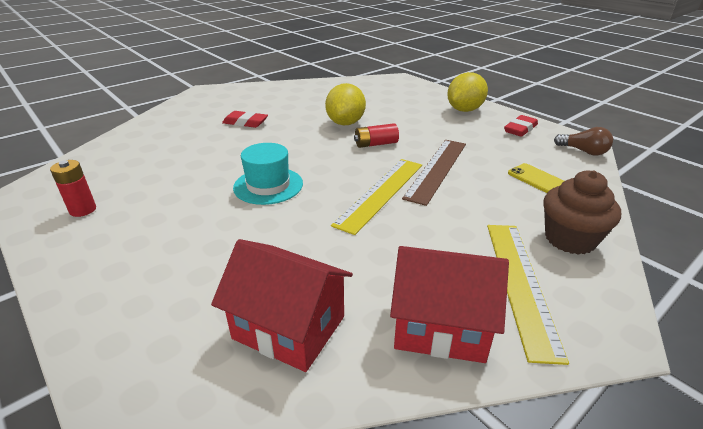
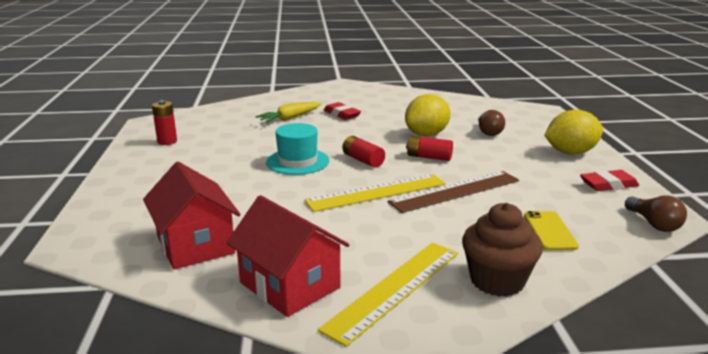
camera: 35 degrees right, 10 degrees down
none -> yellow carrot [255,102,321,123]
none -> red battery [342,136,385,168]
none -> brown light bulb [478,110,505,136]

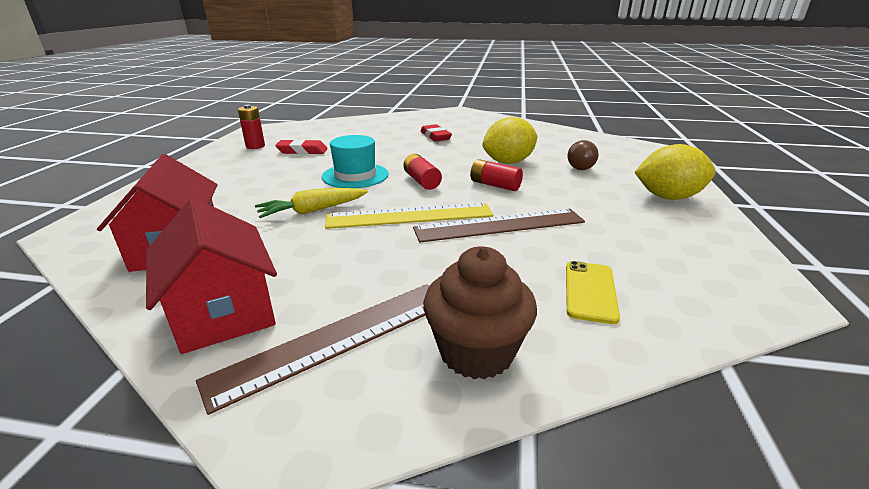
camera: 15 degrees right, 5 degrees up
yellow carrot [255,102,321,123] -> yellow carrot moved to [255,188,368,218]
yellow ruler [318,243,458,347] -> brown ruler [196,284,429,415]
red eraser [580,170,639,191] -> red eraser moved to [275,139,327,154]
brown light bulb [625,195,687,232] -> none

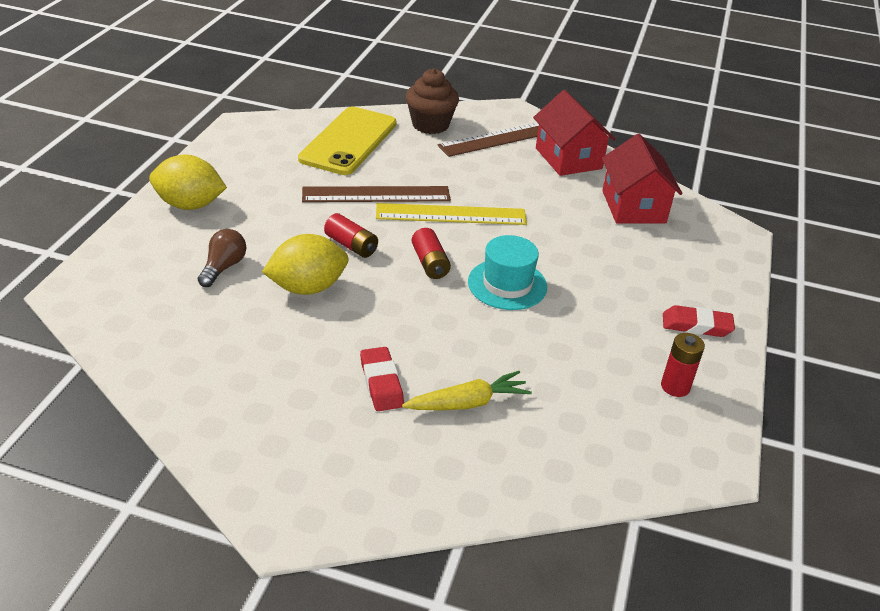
camera: 175 degrees left, 10 degrees up
yellow carrot [255,188,368,218] -> yellow carrot moved to [402,371,532,410]
red eraser [275,139,327,154] -> red eraser moved to [663,305,735,337]
yellow phone [566,261,620,324] -> yellow phone [298,107,396,175], size x2.00

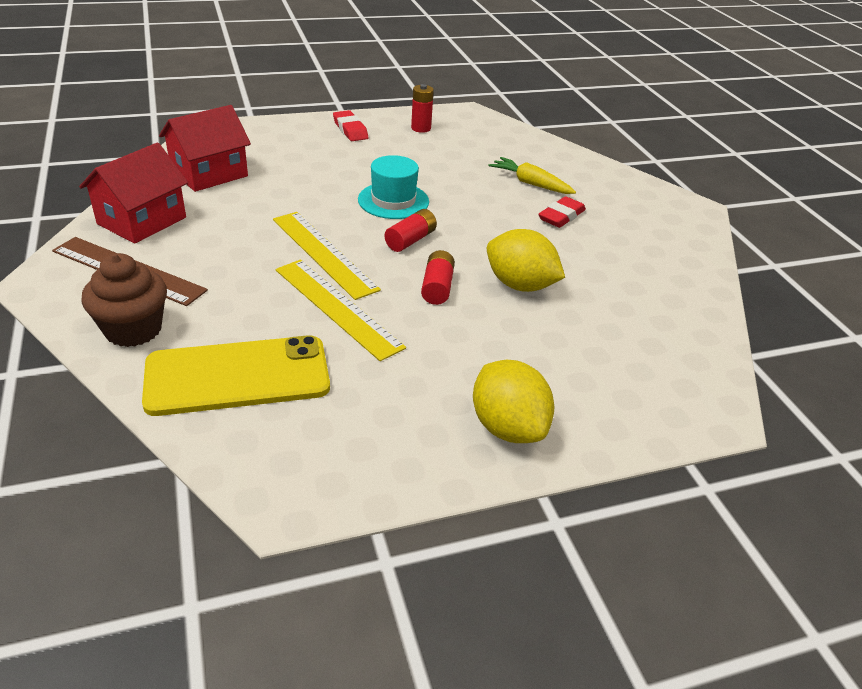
camera: 125 degrees left, 0 degrees up
brown light bulb [198,229,246,287] -> none
brown ruler [302,186,451,202] -> yellow ruler [276,259,406,361]

